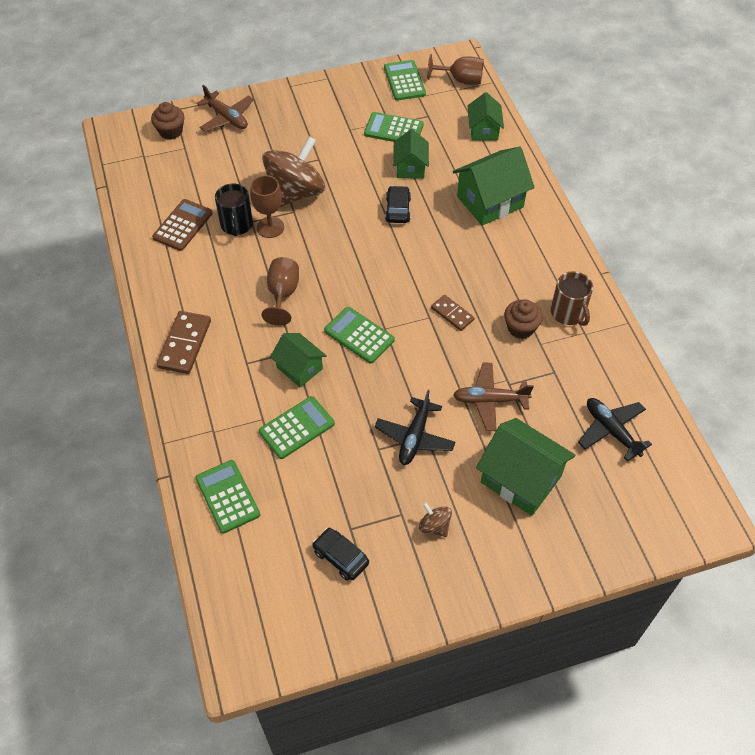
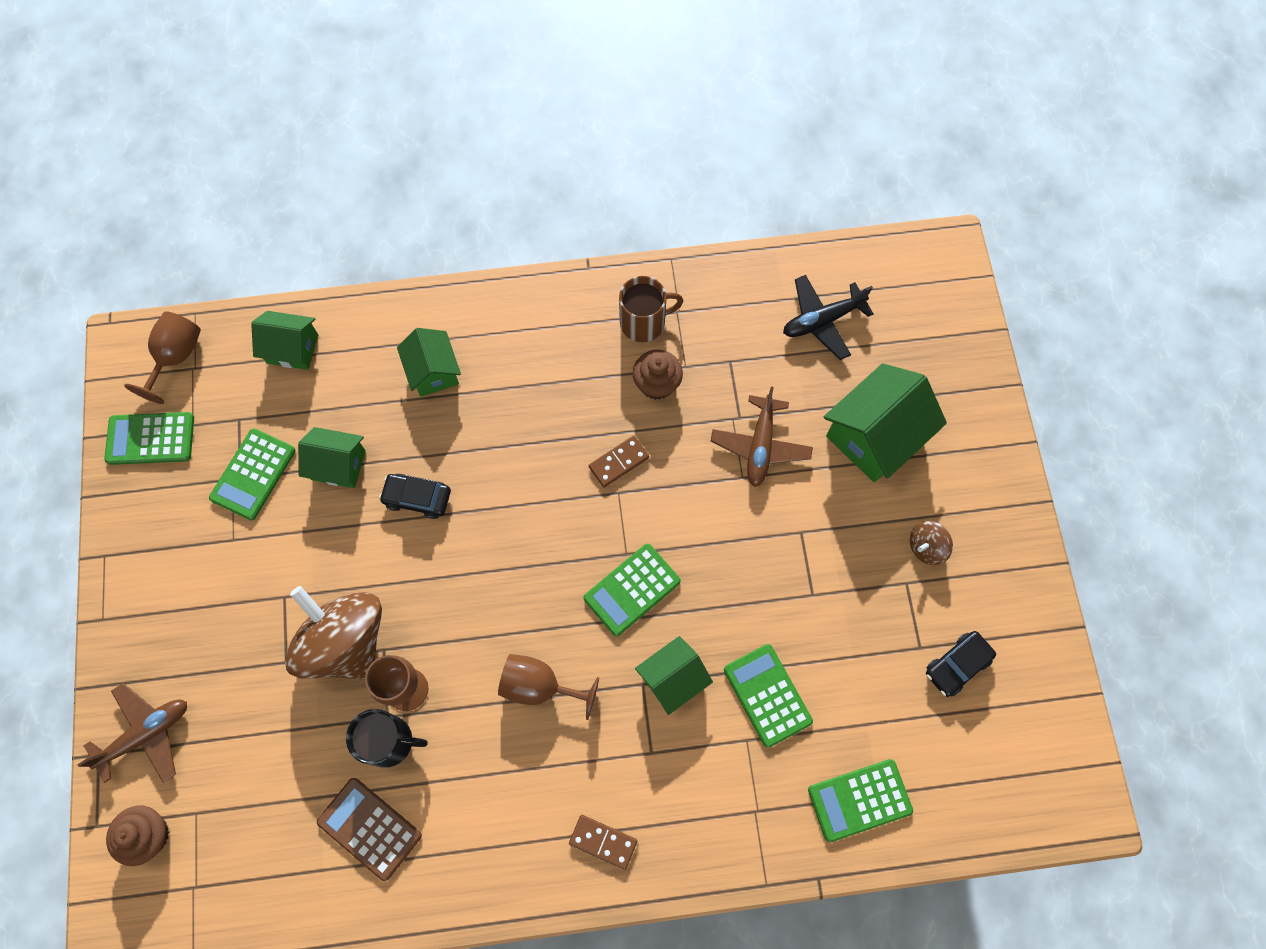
camera: 80 degrees left, 15 degrees up
brown domino [156,311,211,374] -> brown domino [569,815,637,870], size x0.62
black plane [374,390,455,465] -> none
green house [453,147,535,226] -> green house [397,328,461,397], size x0.61

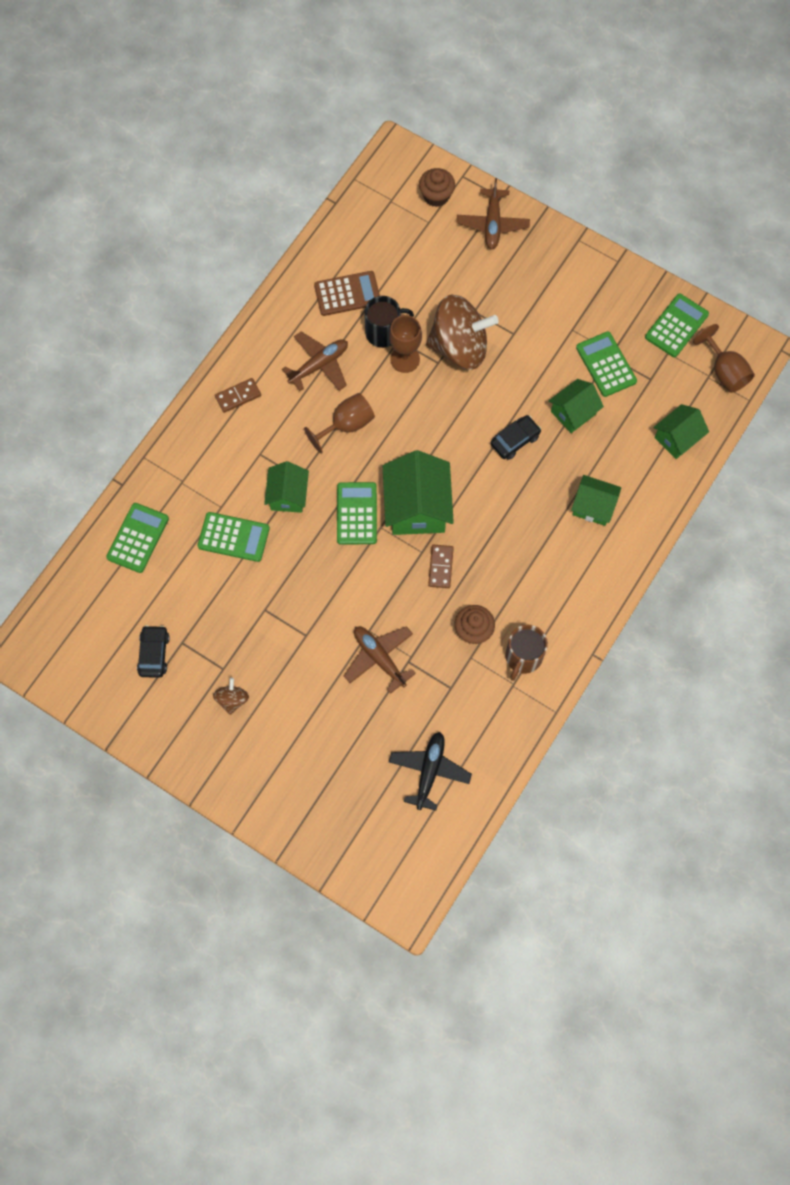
camera: 130 degrees right, 0 degrees up
black mug [346,709,428,768] -> black mug turned 150 degrees counterclockwise [364,296,414,348]
green house [824,363,947,482] -> green house moved to [383,450,454,535]
none -> brown plane [282,331,348,391]

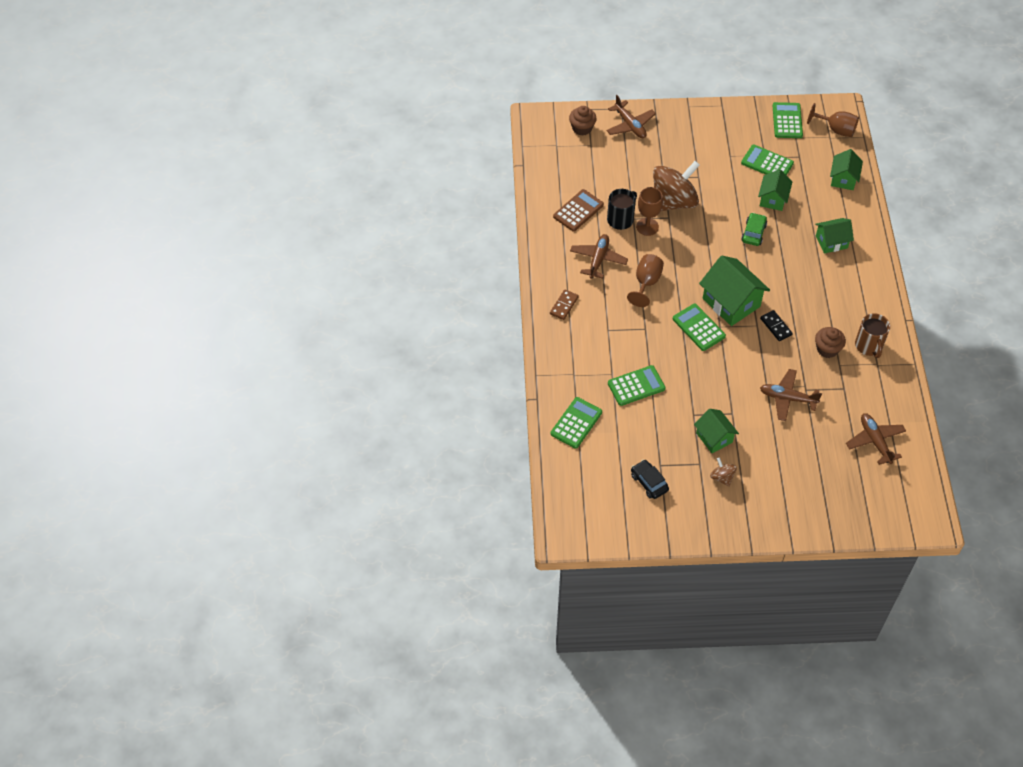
camera: 35 degrees left, 15 degrees down
green calculator [106,503,169,573] -> green calculator turned 45 degrees clockwise [551,397,602,449]
green house [264,461,309,513] -> green house moved to [694,409,739,453]
black plane [389,732,472,811] -> brown plane [846,413,906,465]
brown domino [428,544,454,588] -> black domino [760,310,793,341]
black car [490,415,541,460] -> green car [741,213,767,246]

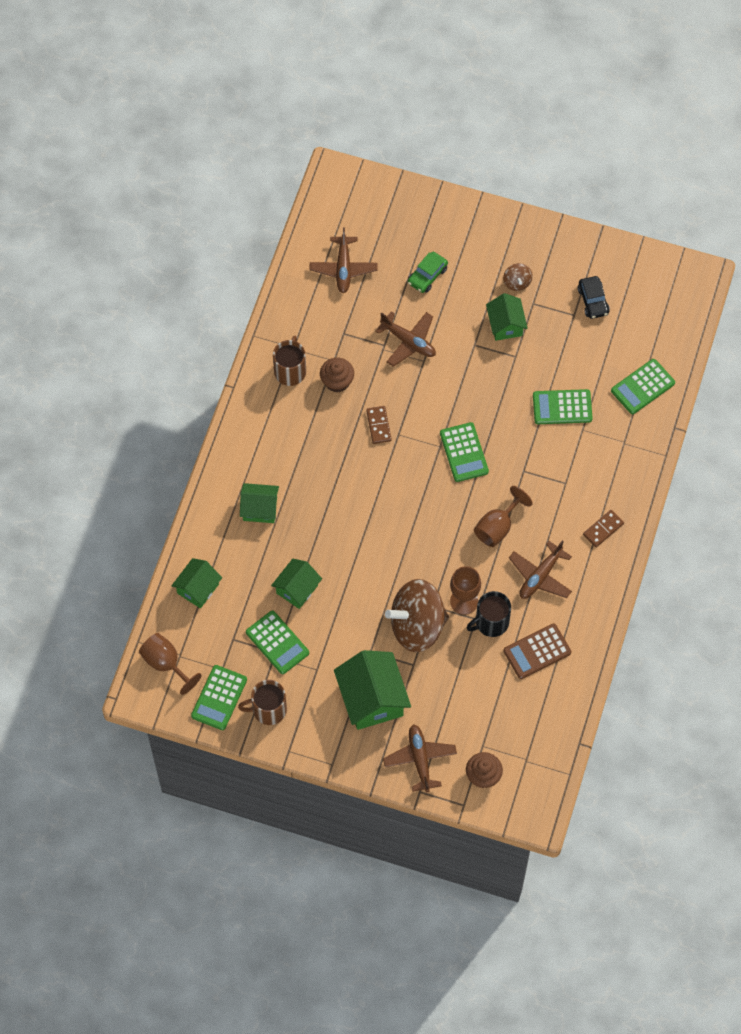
camera: 160 degrees left, 10 degrees up
green house [699,256,770,326] -> green house moved to [334,650,411,730]
green car [741,213,767,246] -> green car moved to [408,252,448,293]
black domino [760,310,793,341] -> brown domino [366,406,392,444]
none -> brown mug [238,680,287,725]

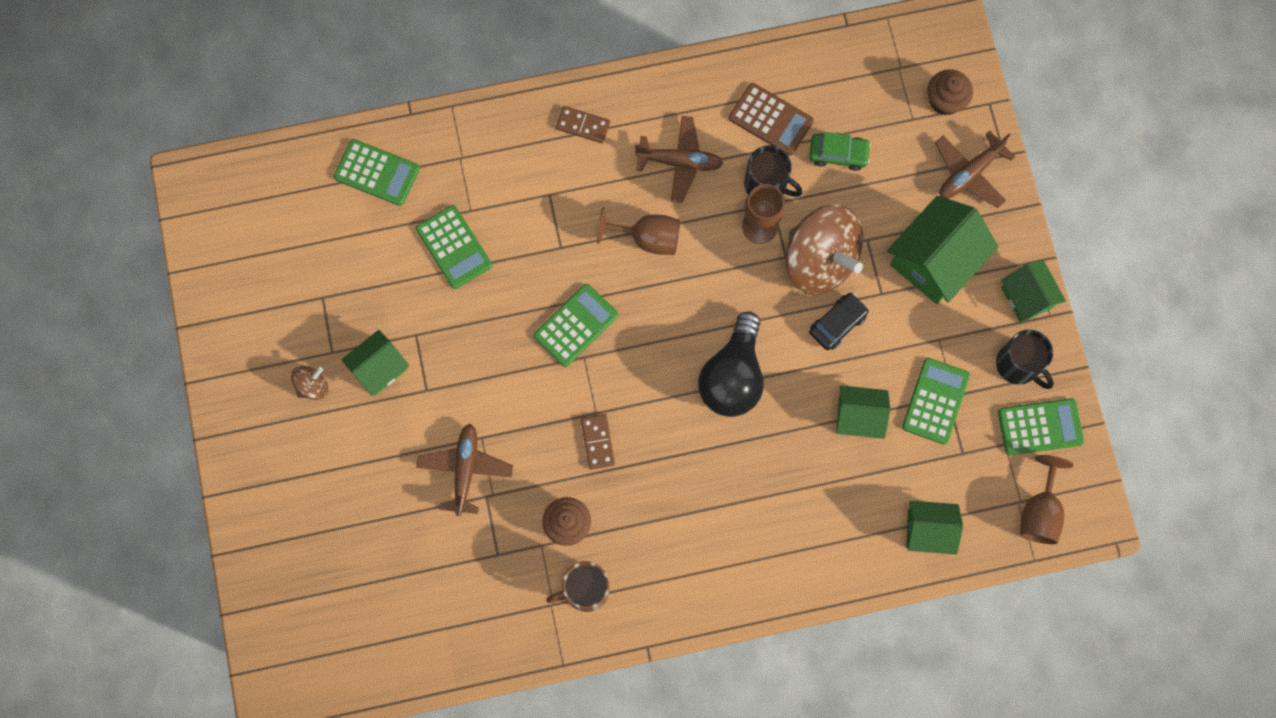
camera: 120 degrees left, 10 degrees up
brown mug [238,680,287,725] -> black mug [996,329,1054,389]
green house [240,483,279,523] -> green house moved to [1001,260,1066,323]
brown plane [310,227,378,293] -> none
brown domino [366,406,392,444] -> brown domino turned 60 degrees counterclockwise [581,414,615,469]
green car [408,252,448,293] -> green car moved to [809,132,871,171]
black car [578,276,610,319] -> black car moved to [809,293,869,350]
none -> black light bulb [698,311,764,417]

